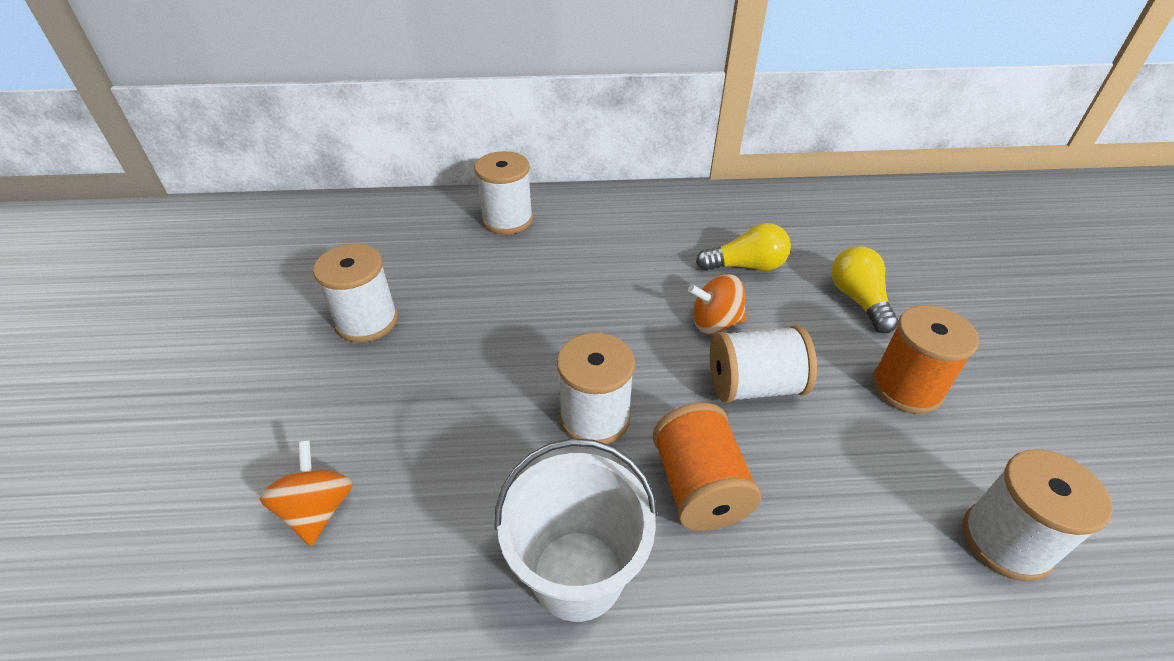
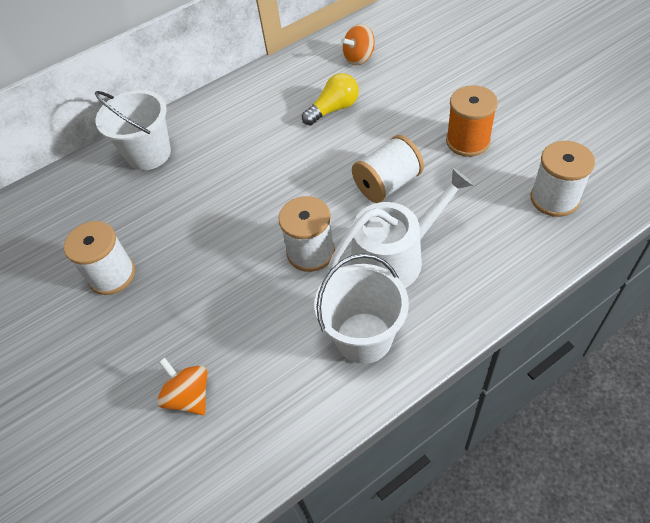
camera: 25 degrees left, 10 degrees up
white spool [474,151,533,235] -> white bucket [95,90,171,170]
orange spool [652,403,761,531] -> white watering can [328,168,474,288]
orange spinning top [688,274,746,334] -> orange spinning top moved to [341,24,375,66]
yellow light bulb [831,246,898,333] -> none

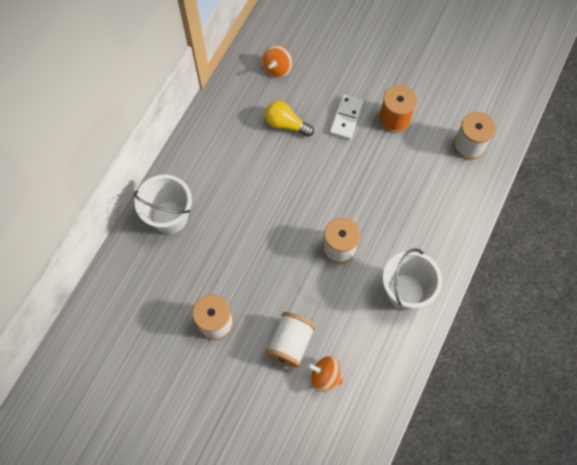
camera: 35 degrees left, 15 degrees up
yellow light bulb [302,73,359,126] -> yellow light bulb turned 90 degrees counterclockwise [265,101,314,137]
white watering can [328,168,474,288] -> none
white spool [352,135,424,203] -> white spool moved to [265,312,316,368]
none -> white domino [330,95,364,140]

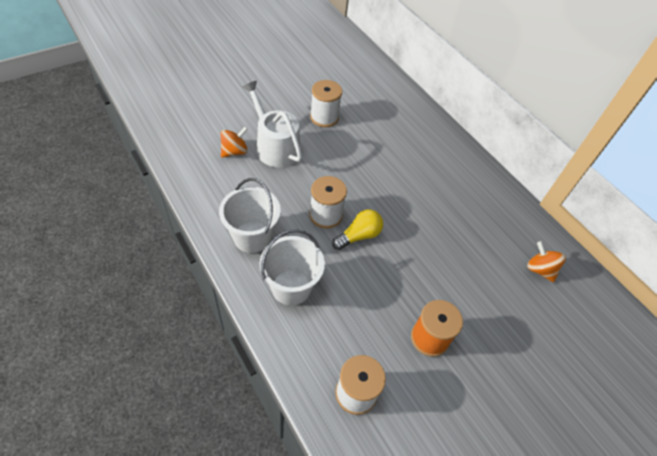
camera: 115 degrees right, 15 degrees down
white bucket [134,174,192,234] -> white bucket moved to [260,229,325,306]
yellow light bulb [265,101,314,137] -> yellow light bulb moved to [332,209,383,250]
white spool [265,312,316,368] -> white watering can [242,81,302,167]
white domino [330,95,364,140] -> none

